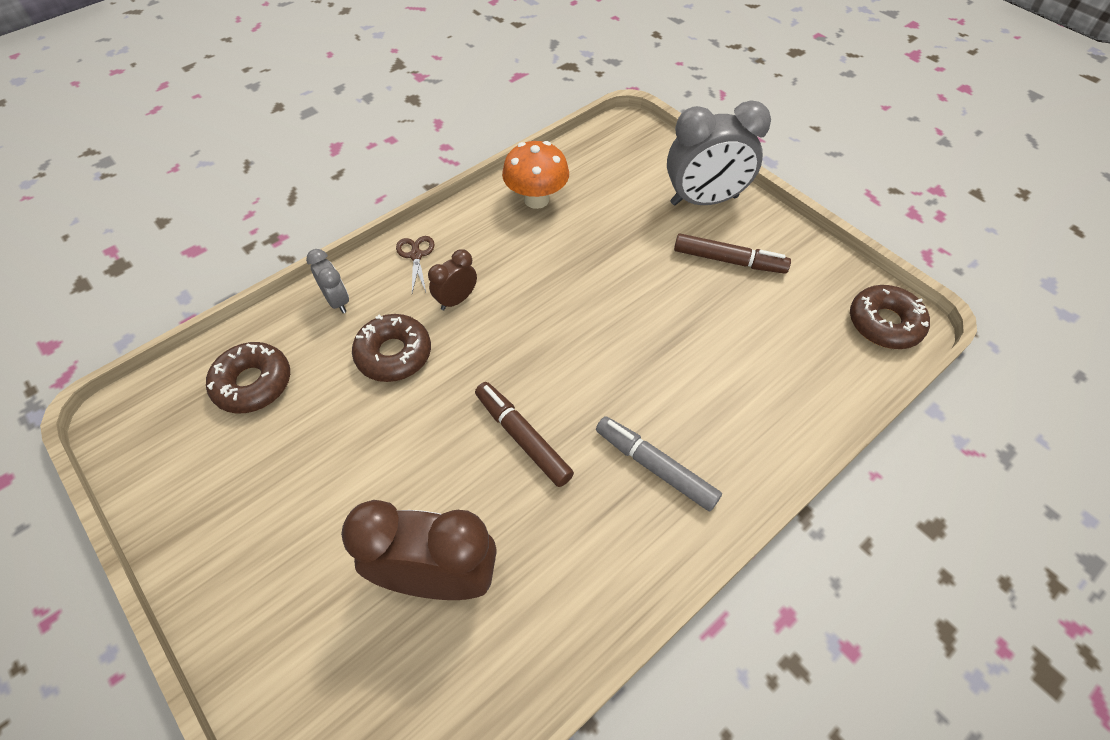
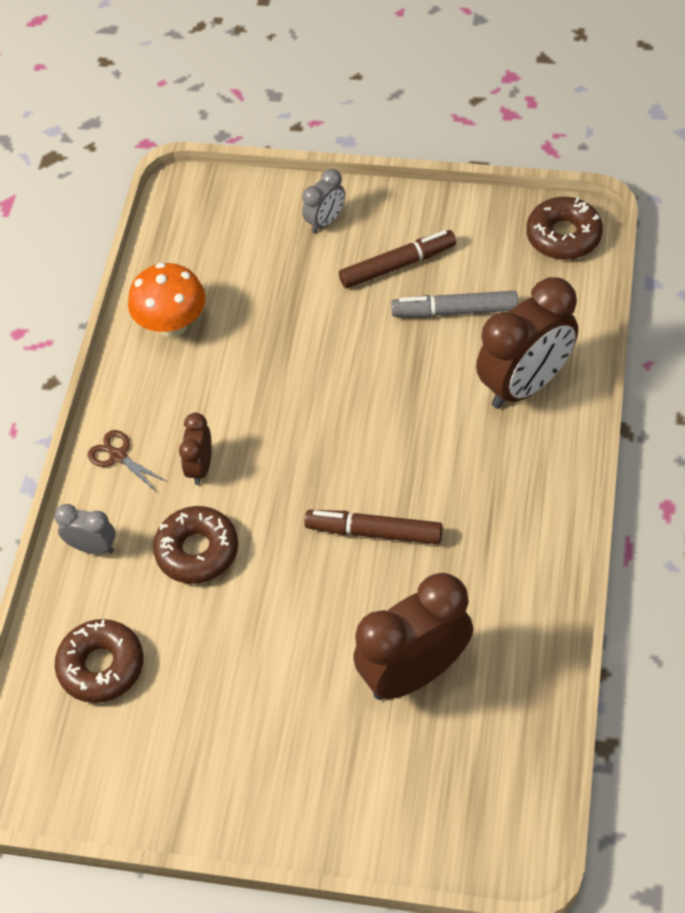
camera: 35 degrees left, 0 degrees up
grey marker [596,416,722,511] -> grey marker moved to [391,291,518,317]
grey clock [667,101,771,205] -> grey clock [302,169,345,233], size x0.49
none -> brown clock [476,277,578,409]

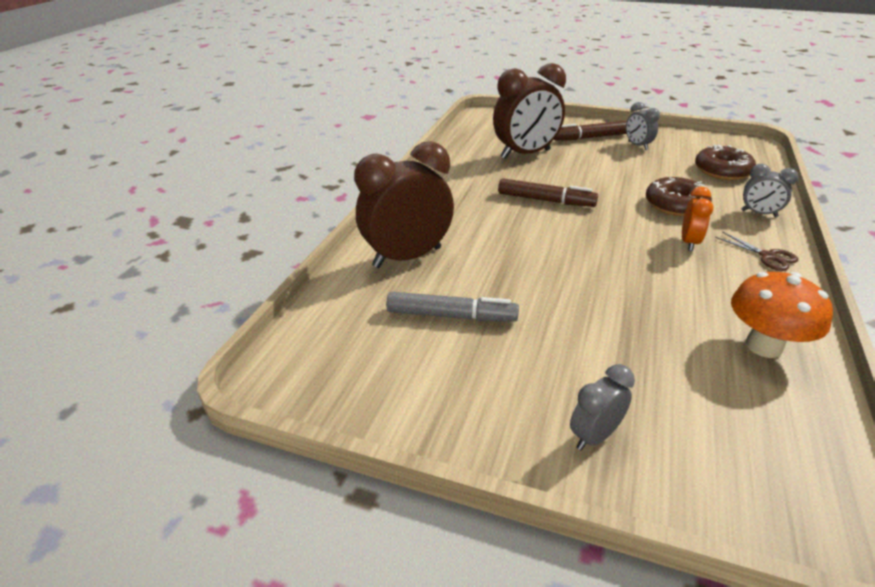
camera: 175 degrees left, 20 degrees down
brown clock [179,413,212,485] -> orange clock [682,187,713,251]
brown marker [339,230,456,288] -> brown marker moved to [554,121,627,140]
brown donut [526,197,603,260] -> none
none -> grey clock [626,102,660,150]

